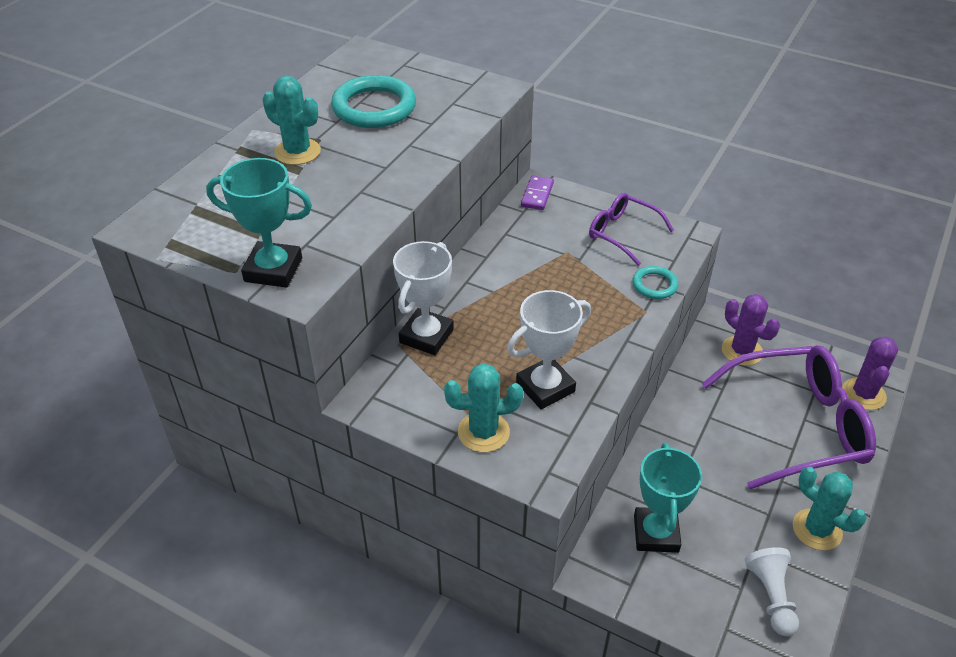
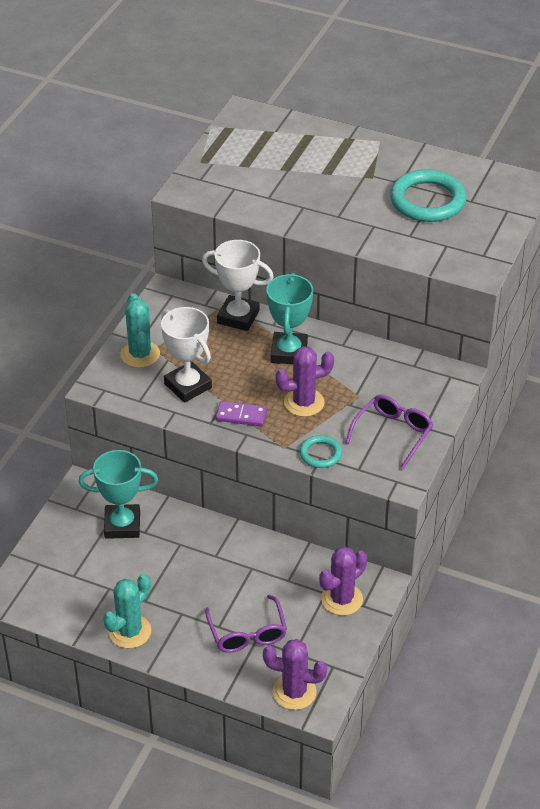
camera: 85 degrees right, 0 degrees up
turquoise trophy [206,158,312,288] -> turquoise trophy moved to [266,273,313,364]
turquoise cactus [263,76,321,165] -> none
purple domino [521,175,554,210] -> purple domino moved to [216,401,267,427]
purple glasses [702,345,876,489] -> purple glasses [205,594,287,653], size x0.53
white pawn [745,547,799,636] -> none
none -> purple cactus [276,346,334,417]

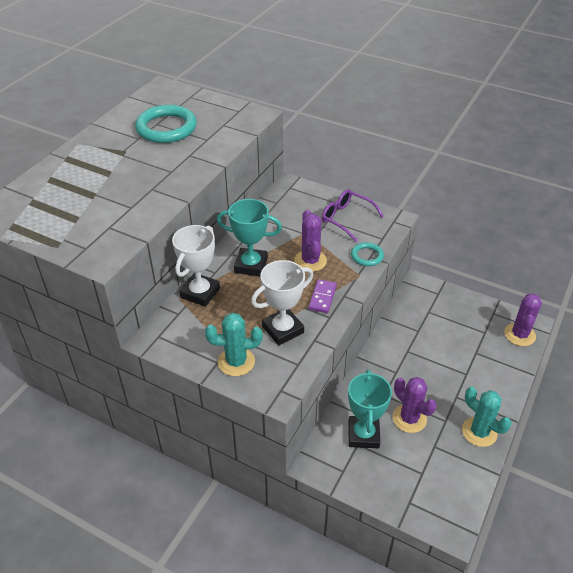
camera: 85 degrees left, 0 degrees up
purple glasses [205,594,287,653] -> none
purple cactus [319,546,367,616] -> purple cactus moved to [392,377,437,433]

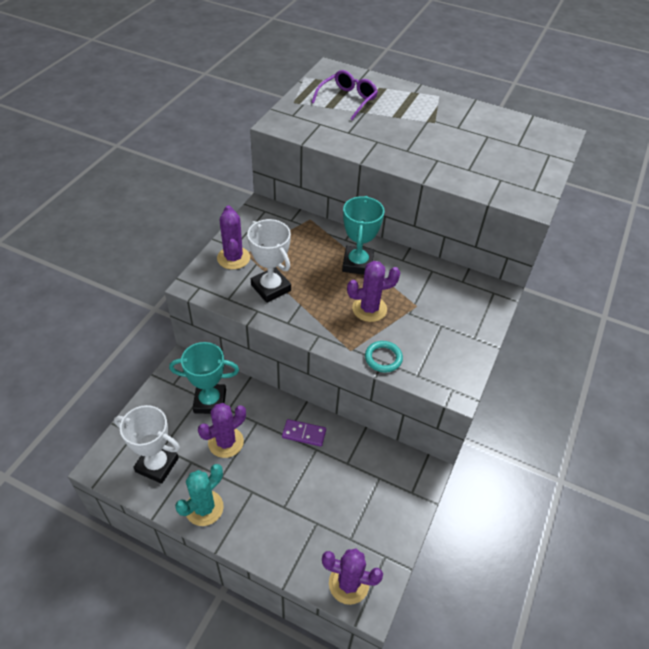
camera: 85 degrees right, 5 degrees up
turquoise ring [135,105,197,143] -> none
white trophy [172,225,220,307] -> white trophy moved to [114,405,180,484]
turquoise cactus [205,313,263,376] -> purple cactus [217,205,250,270]
purple domino [308,279,337,313] -> purple domino moved to [282,419,326,447]
purple glasses [322,189,384,242] -> purple glasses moved to [311,70,378,120]

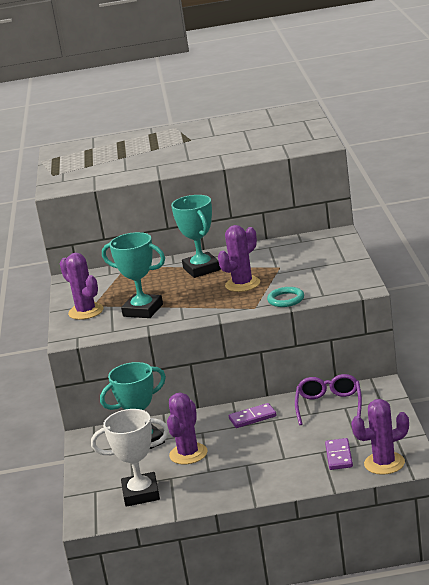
camera: 25 degrees left, 25 degrees down
turquoise cactus [175,464,224,526] -> none
white trophy [247,219,291,303] -> turquoise trophy [102,232,165,318]
purple glasses [311,70,378,120] -> purple glasses moved to [295,374,362,425]
none -> purple domino [325,438,353,470]

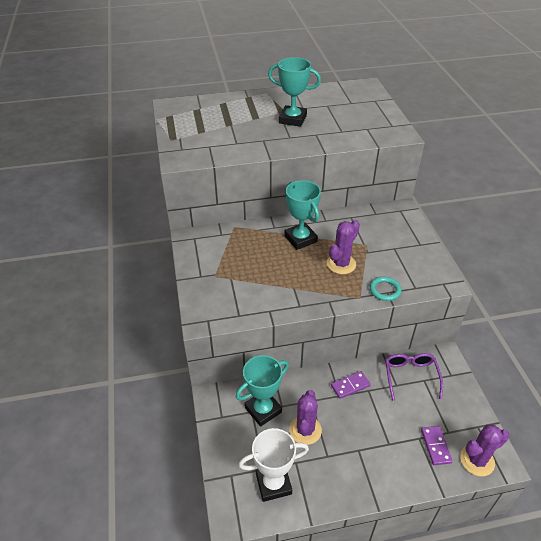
camera: 10 degrees left, 20 degrees up
purple cactus [60,253,103,320] -> none
turquoise trophy [102,232,165,318] -> turquoise trophy moved to [268,57,321,127]

